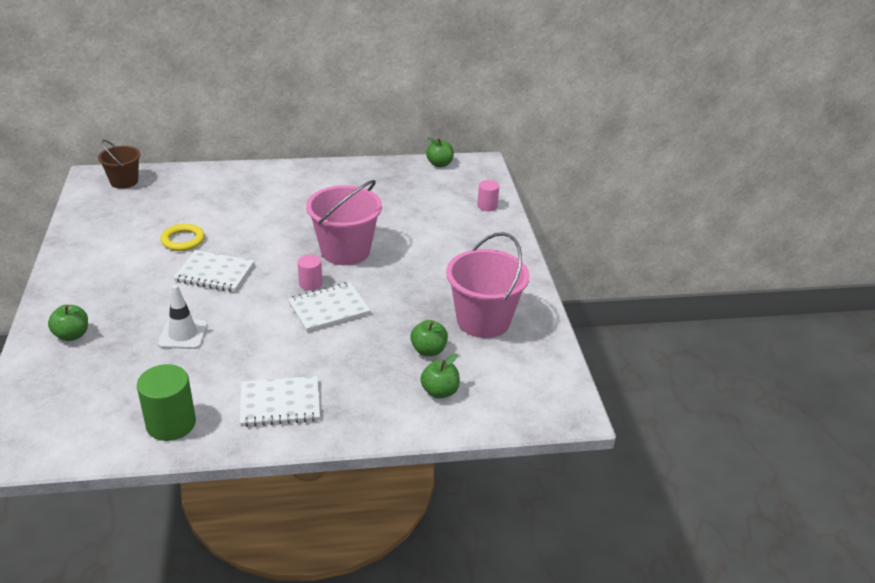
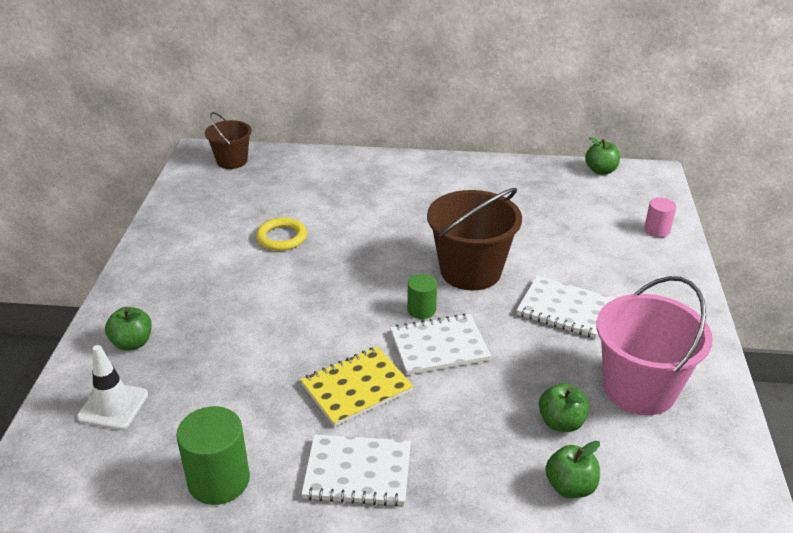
camera: 15 degrees right, 0 degrees up
white traffic cone [158,285,207,349] -> white traffic cone moved to [77,345,148,430]
white notebook [173,250,255,292] -> white notebook moved to [516,276,614,338]
pink cylinder [298,255,322,291] -> green cylinder [407,274,437,319]
pink bucket [306,180,382,265] -> brown bucket [427,188,522,291]
none -> yellow notebook [300,346,414,427]

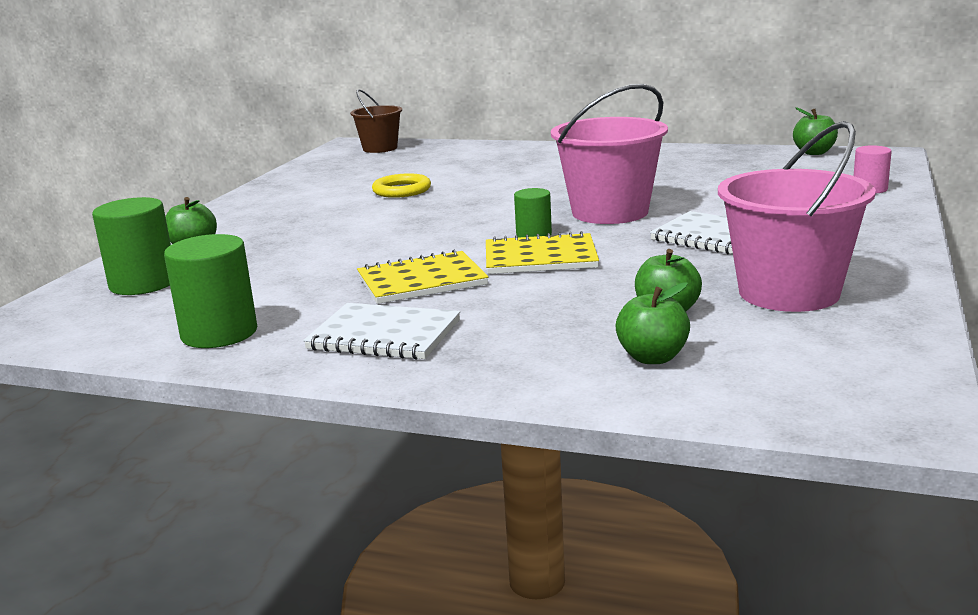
camera: 15 degrees right, 15 degrees down
white traffic cone [77,345,148,430] -> green cylinder [92,197,171,295]
white notebook [390,313,491,375] -> yellow notebook [486,231,599,274]
brown bucket [427,188,522,291] -> pink bucket [551,84,668,224]

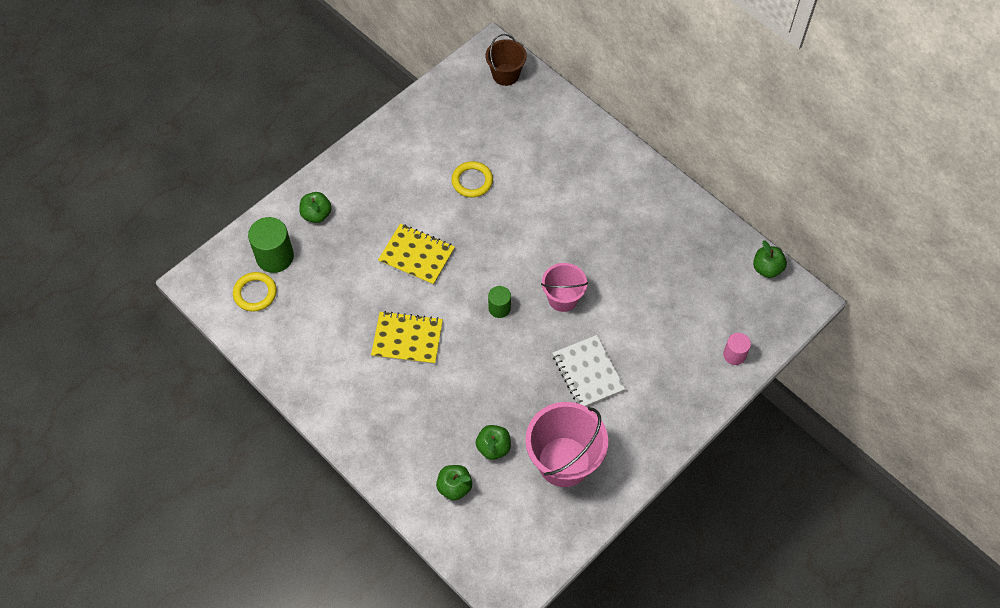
camera: 25 degrees right, 40 degrees up
green cylinder [164,234,257,348] -> none
white notebook [303,303,460,360] -> none
yellow notebook [486,231,599,274] -> yellow notebook moved to [378,224,455,285]
pink bucket [551,84,668,224] -> pink bucket [541,263,588,312], size x0.60
none -> yellow ring [233,272,277,312]

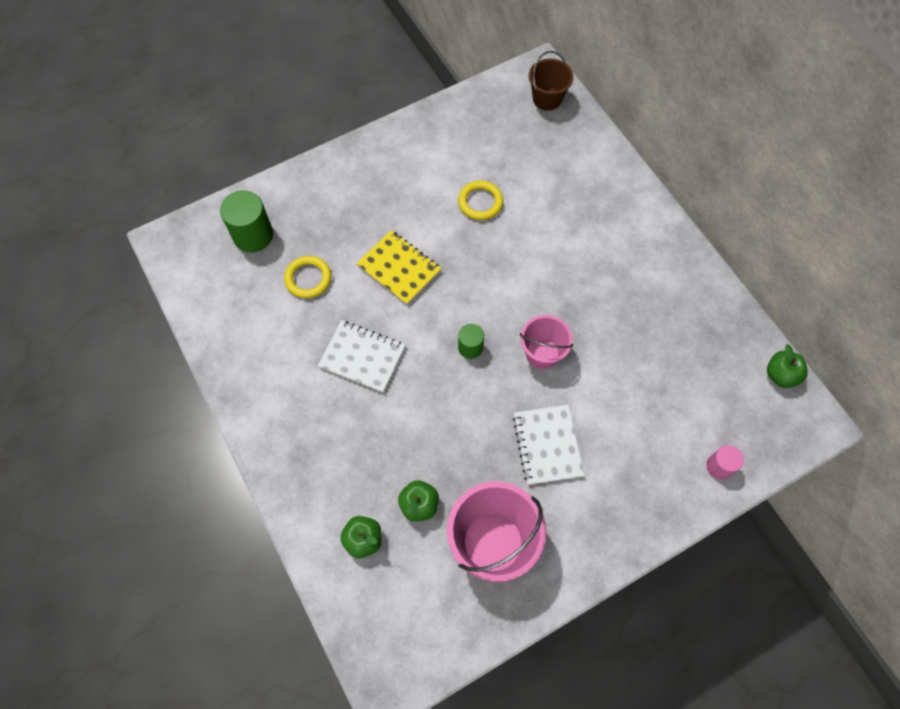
camera: 15 degrees right, 5 degrees up
yellow ring [233,272,277,312] -> yellow ring moved to [284,256,332,298]
green apple [299,192,332,223] -> none
yellow notebook [371,311,443,364] -> white notebook [318,320,405,393]

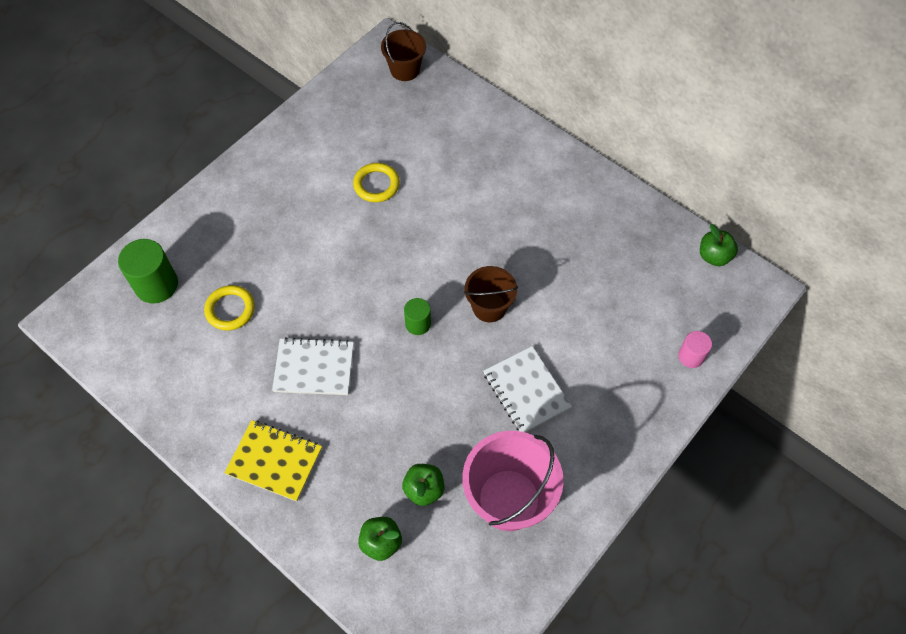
camera: 20 degrees left, 5 degrees down
yellow notebook [356,230,442,305] -> yellow notebook moved to [225,420,322,502]
pink bucket [520,315,573,369] -> brown bucket [464,266,518,322]

